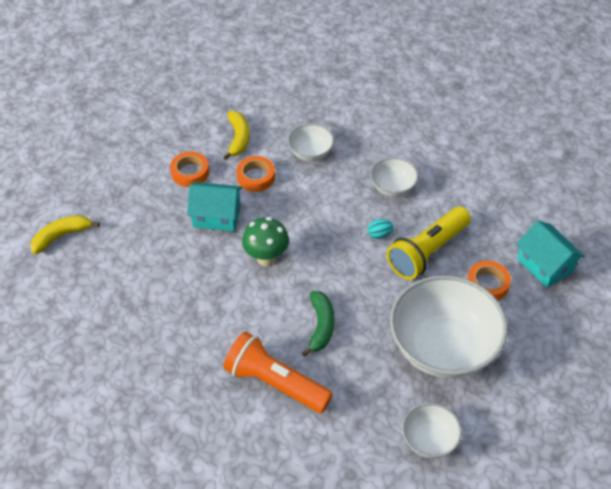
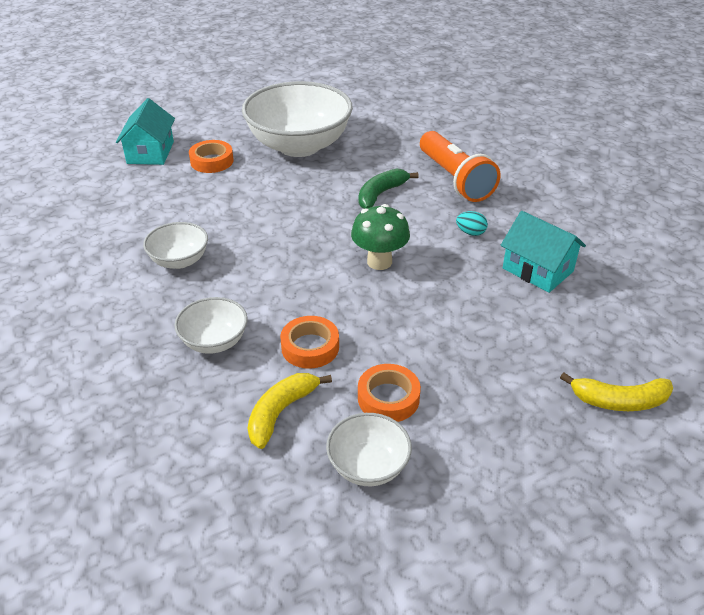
camera: 145 degrees left, 10 degrees down
turquoise house [187,182,242,231] -> turquoise house moved to [501,211,586,293]
turquoise egg [368,219,393,239] -> turquoise egg moved to [456,211,488,236]
yellow flashlight [387,207,471,280] -> none
white bowl [402,403,462,458] -> white bowl moved to [326,413,412,486]

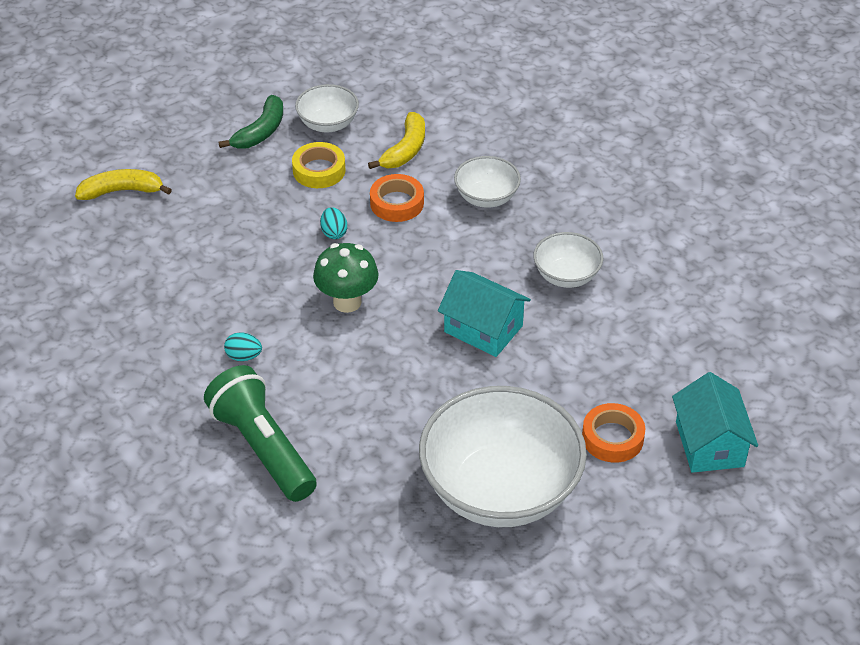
camera: 170 degrees right, 5 degrees up
green banana [358,168,419,209] -> green banana moved to [218,95,283,149]
orange tape [358,364,421,422] -> yellow tape [292,142,345,188]
orange flashlight [420,131,500,202] -> green flashlight [204,365,317,502]
turquoise house [501,211,586,293] -> turquoise house moved to [438,270,531,357]
none -> turquoise egg [320,207,347,239]

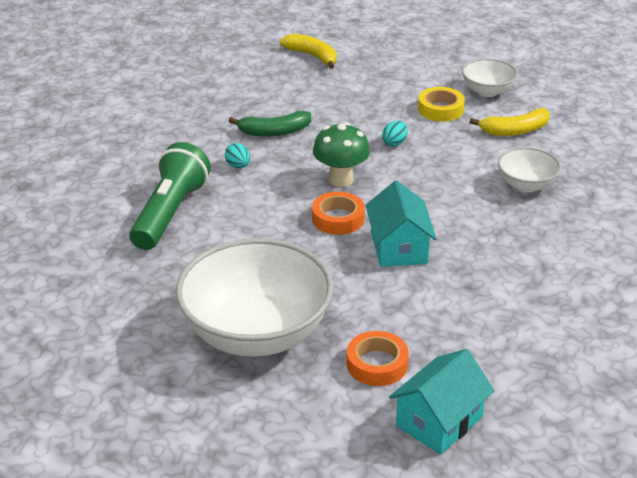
camera: 50 degrees right, 10 degrees down
green banana [218,95,283,149] -> green banana moved to [229,111,311,137]
orange tape [370,174,424,222] -> orange tape moved to [312,192,365,235]
white bowl [533,232,603,288] -> none

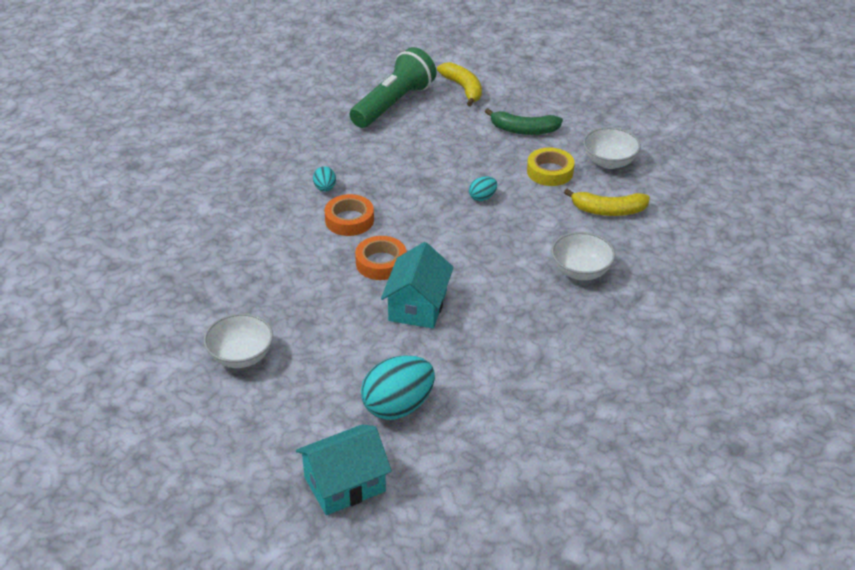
camera: 20 degrees right, 5 degrees up
green flashlight [129,142,211,250] -> green flashlight moved to [350,47,437,128]
white bowl [176,238,334,357] -> white bowl [204,313,273,368], size x0.48
green banana [229,111,311,137] -> green banana moved to [485,108,563,135]
green mushroom [313,122,370,187] -> none
orange tape [347,331,409,386] -> orange tape moved to [324,194,374,236]
none -> turquoise egg [361,355,435,420]

